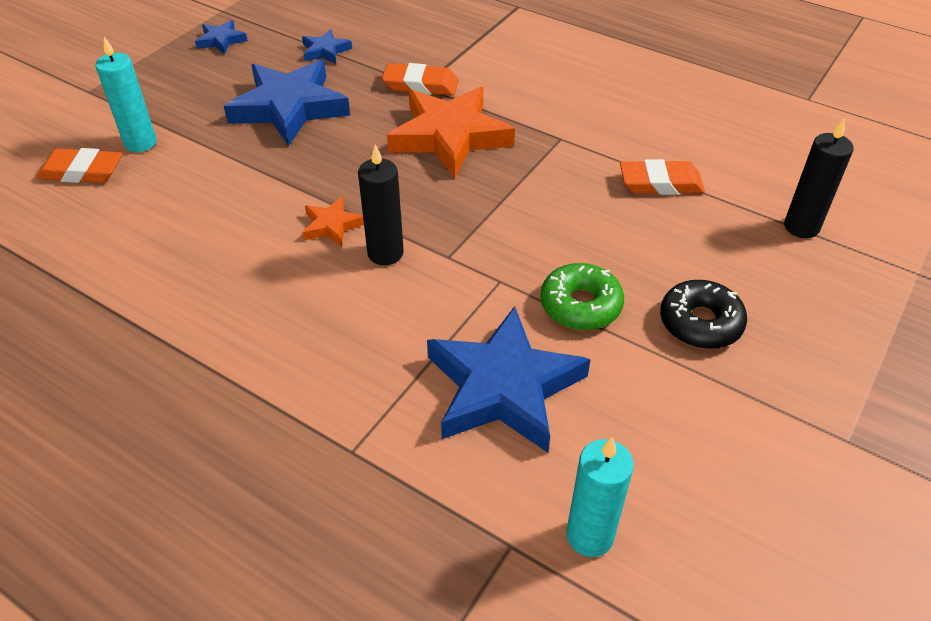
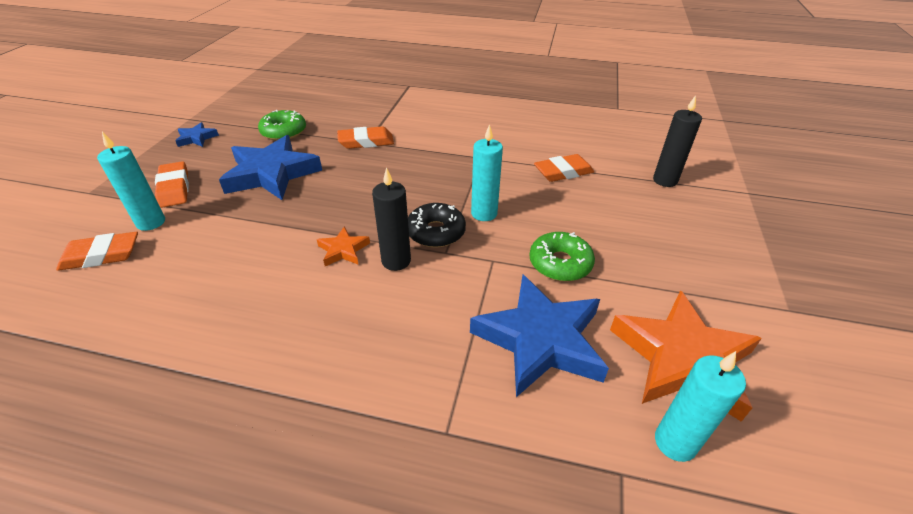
camera: 20 degrees left, 5 degrees down
blue star [302,29,352,64] -> green donut [258,110,306,141]
orange star [387,87,515,178] -> orange star moved to [610,290,762,422]
black donut [660,280,747,349] -> black donut moved to [408,203,466,248]
none -> orange eraser [155,161,189,208]
none -> turquoise candle [471,124,503,221]

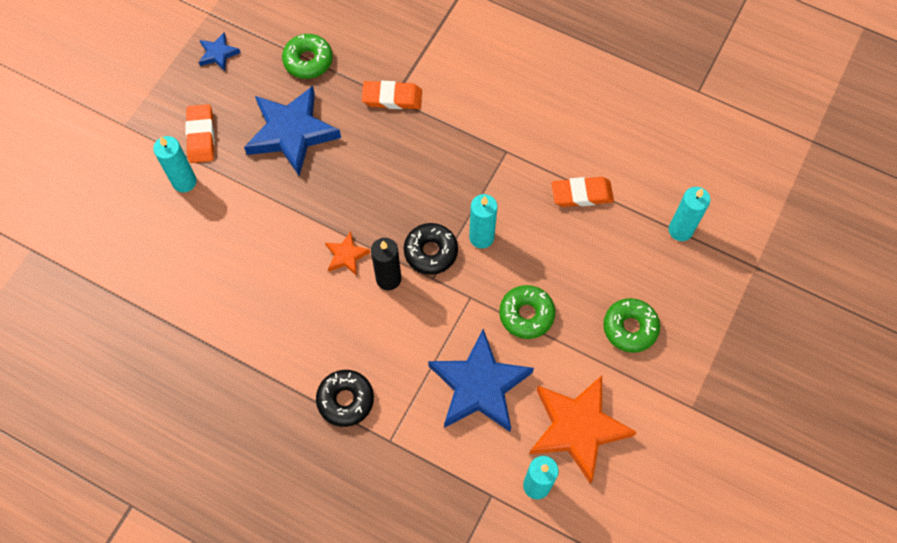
camera: 15 degrees right, 25 degrees up
orange eraser [56,232,138,271] -> none
black candle [653,95,702,187] -> turquoise candle [669,187,711,241]
none -> black donut [316,370,374,427]
none -> green donut [603,298,660,353]

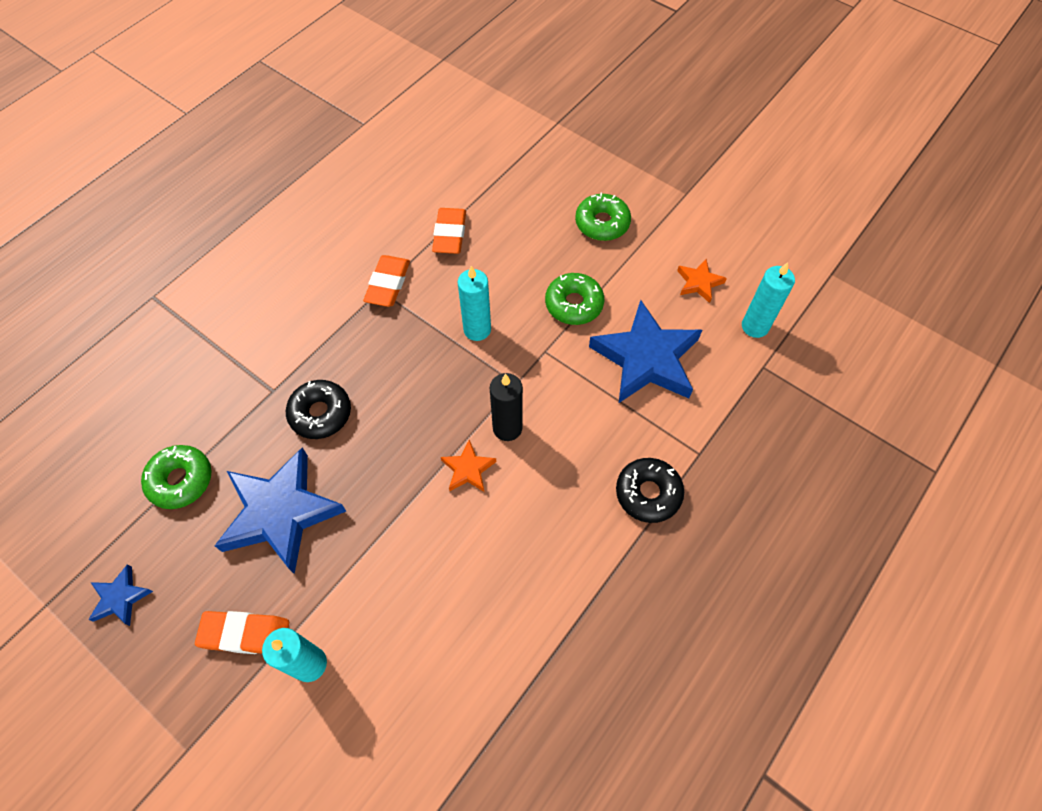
camera: 80 degrees left, 5 degrees down
orange eraser [362,81,422,109] -> orange eraser moved to [363,255,410,307]
black donut [404,223,458,275] -> black donut moved to [286,380,351,439]
orange star [529,375,637,484] -> orange star [677,259,727,303], size x0.46
turquoise candle [669,187,711,241] -> none

